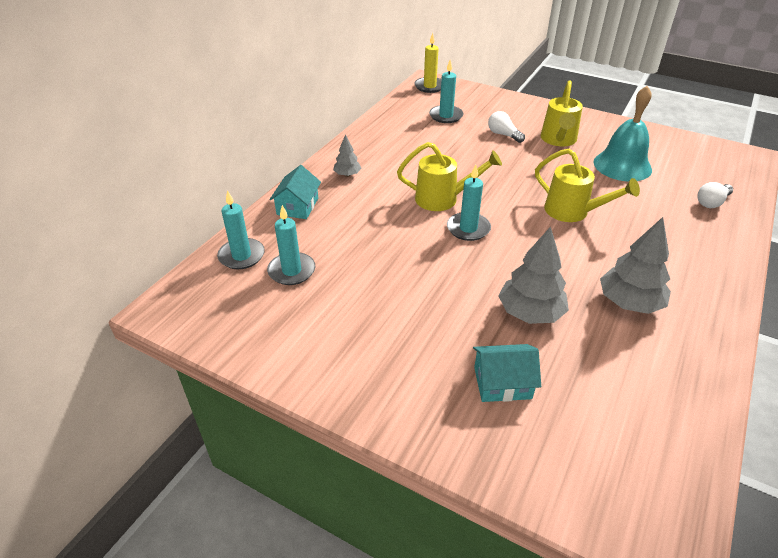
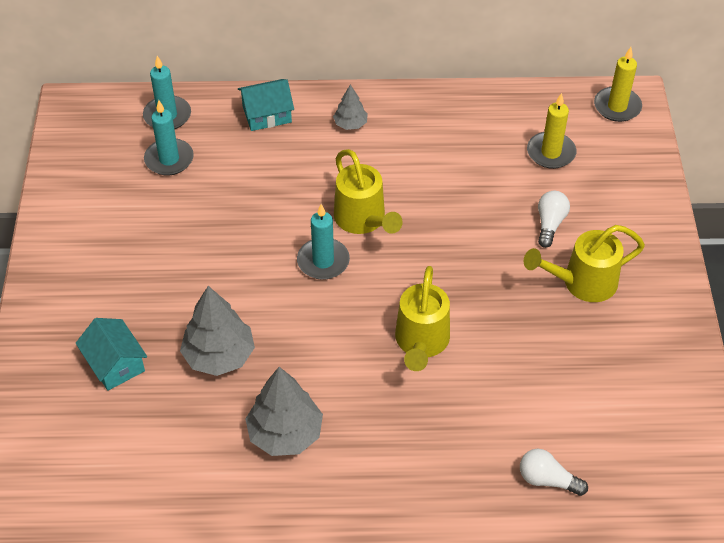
camera: 60 degrees right, 10 degrees up
turquoise candle [429,60,464,123] -> yellow candle [527,93,576,169]
turquoise bell [593,86,652,181] -> none

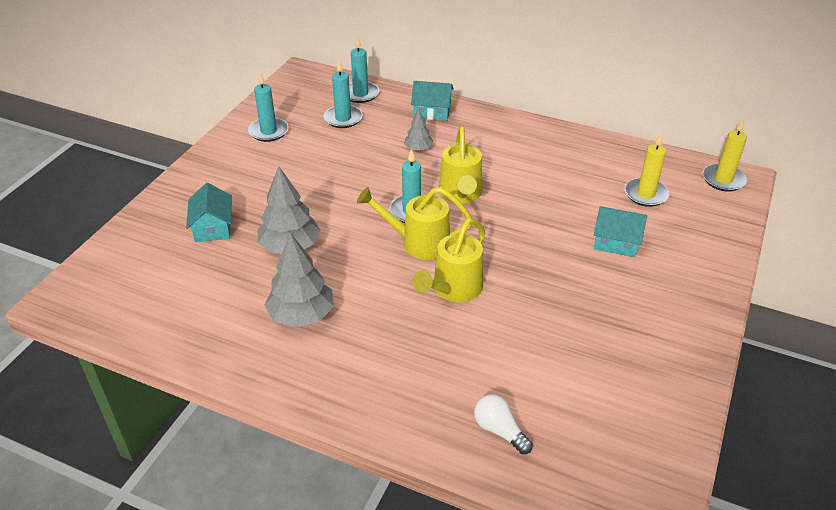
camera: 25 degrees right, 10 degrees down
grey tree [333,84,368,130] -> grey tree moved to [404,109,433,151]
yellow watering can [524,225,645,302] -> yellow watering can moved to [357,187,472,260]
white light bulb [538,191,570,248] -> turquoise house [594,206,647,257]
none -> turquoise candle [248,72,289,142]

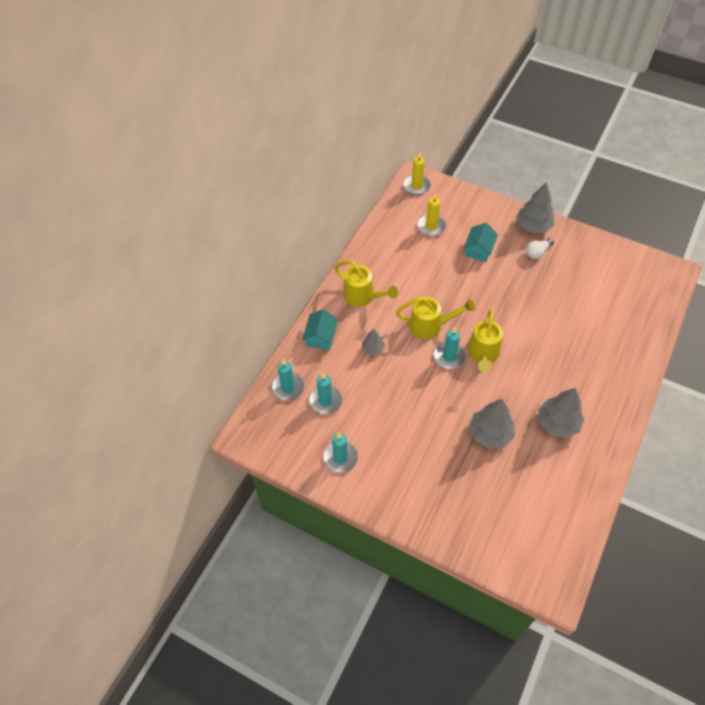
camera: 85 degrees left, 15 degrees up
turquoise house [186,183,232,242] -> none
yellow watering can [413,218,485,302] -> yellow watering can moved to [335,260,398,307]
white light bulb [474,394,533,454] -> white light bulb moved to [526,238,554,259]
none -> grey tree [516,182,555,233]

